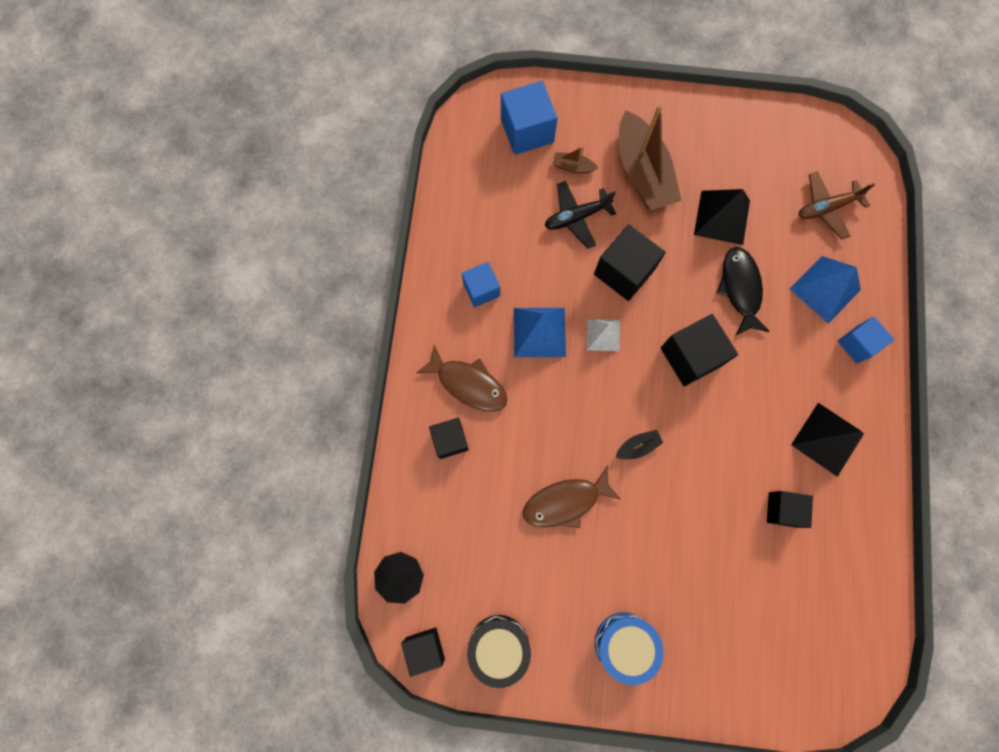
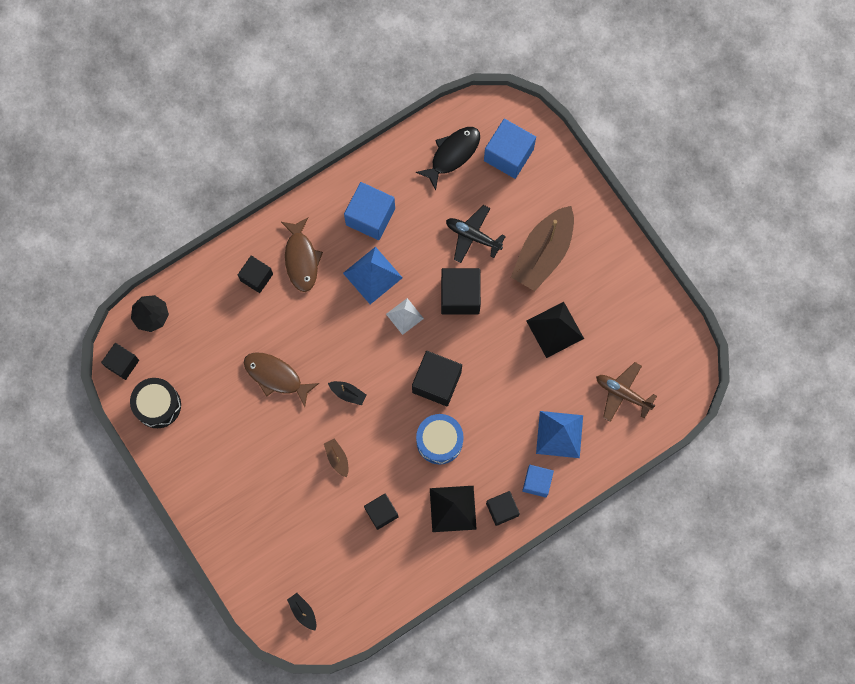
camera: 50 degrees right, 0 degrees up
blue cube [462,262,500,307] -> blue cube [344,182,395,240], size x1.57
brown boat [553,146,598,174] -> brown boat moved to [324,438,348,477]
blue drum [595,613,664,685] -> blue drum moved to [416,414,464,464]
black fish [717,247,770,335] -> black fish moved to [416,127,480,190]
none -> black boat [287,593,316,631]
none -> black cube [486,491,520,526]

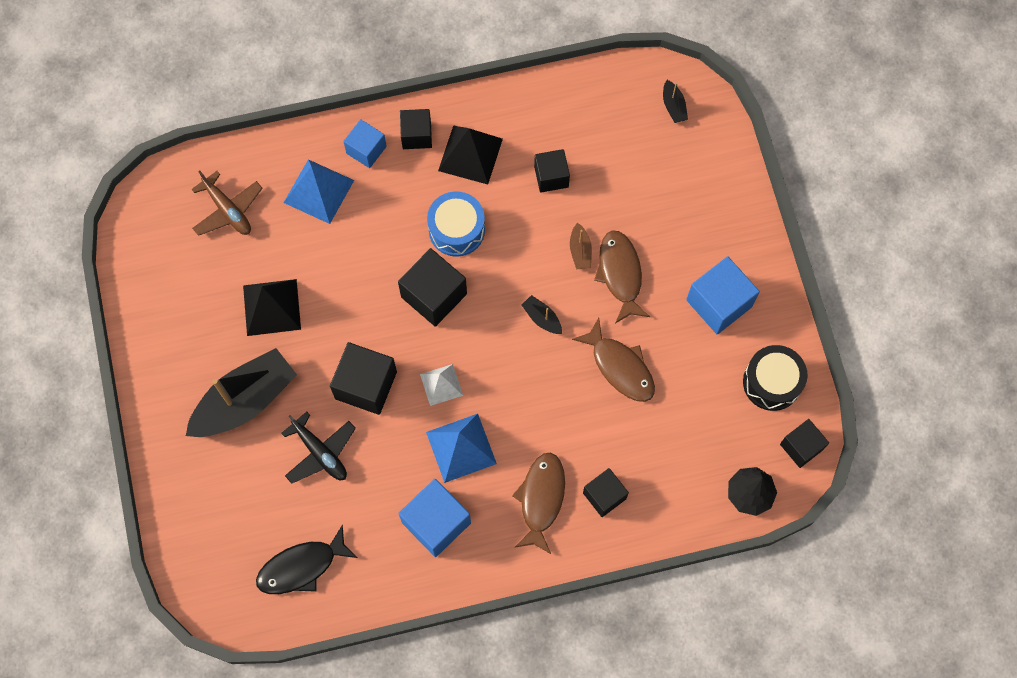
camera: 160 degrees left, 5 degrees down
blue cube [484,119,536,179] -> blue cube moved to [686,256,760,334]
brown boat [511,206,574,291] -> black boat [186,348,297,437]
none -> brown fish [594,230,650,323]

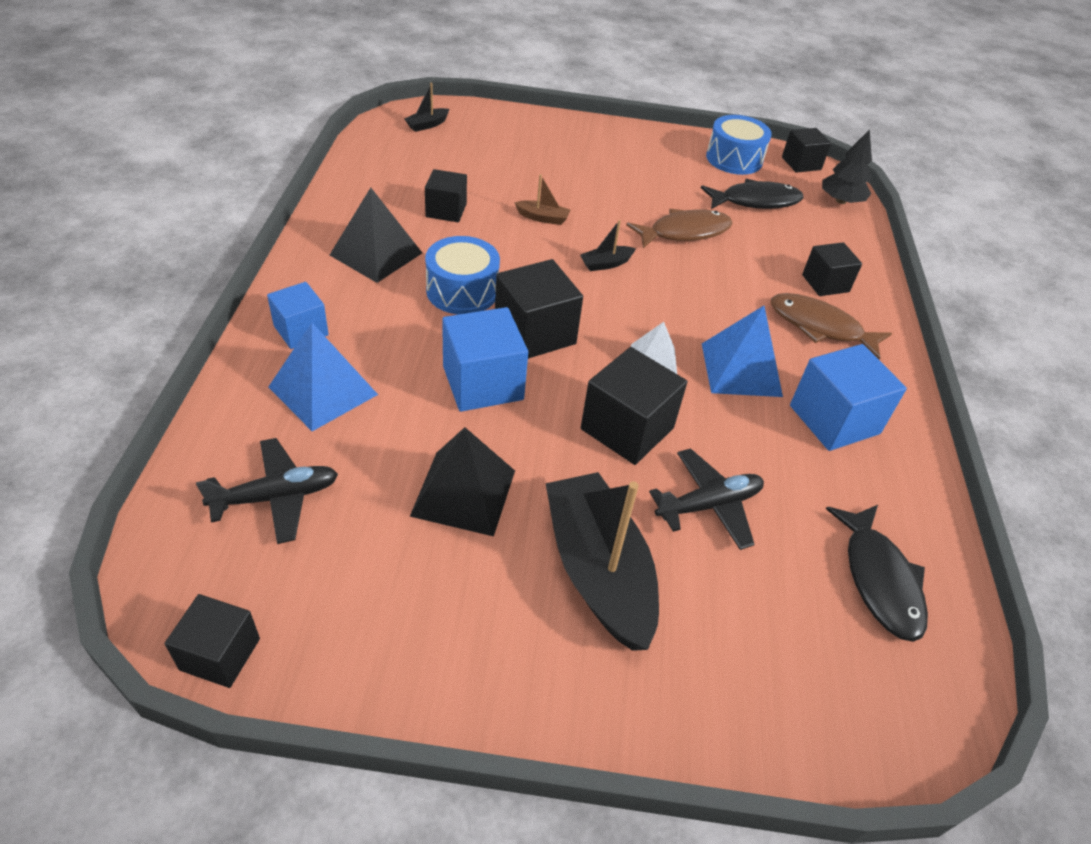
camera: 75 degrees left, 25 degrees down
brown plane [192,170,263,236] -> black plane [196,438,338,544]
black cube [400,109,432,149] -> black cube moved to [165,594,260,688]
brown fish [594,230,650,323] -> none
black boat [663,80,688,123] -> black boat turned 135 degrees clockwise [405,83,449,132]
blue cube [686,256,760,334] -> blue cube moved to [442,307,528,412]
black drum [743,345,808,411] -> blue drum [706,115,772,175]
none -> black fish [701,179,803,209]

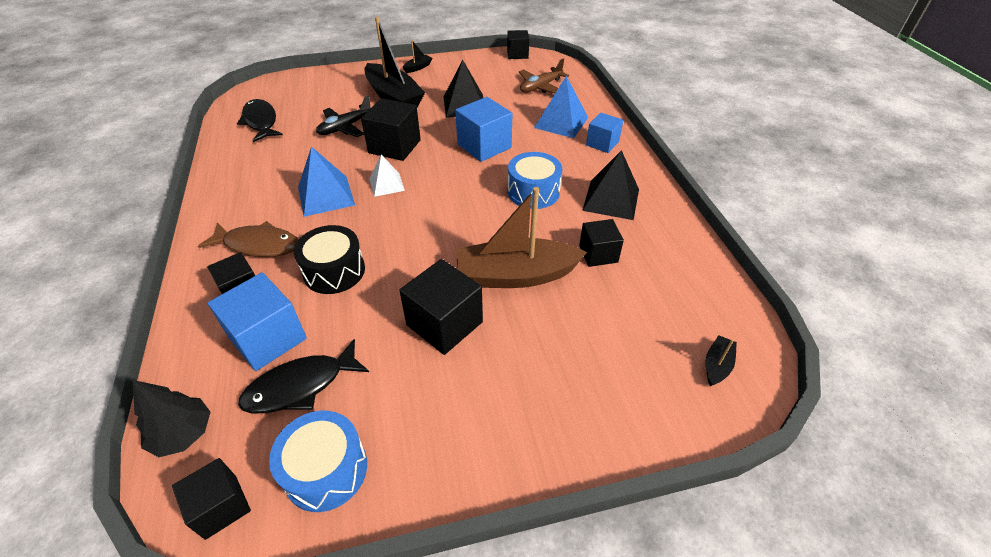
camera: 165 degrees right, 0 degrees up
black plane [196,438,338,544] -> brown plane [518,59,569,93]
black cube [495,259,583,359] -> black cube moved to [399,259,483,355]
brown boat [514,174,571,225] -> brown boat [456,187,587,288], size x2.39
black boat [580,220,636,271] -> black boat moved to [403,40,432,73]
brown fish [626,209,732,248] -> none
blue cube [790,344,907,451] -> blue cube moved to [207,272,307,371]
none -> black drum [294,225,365,294]

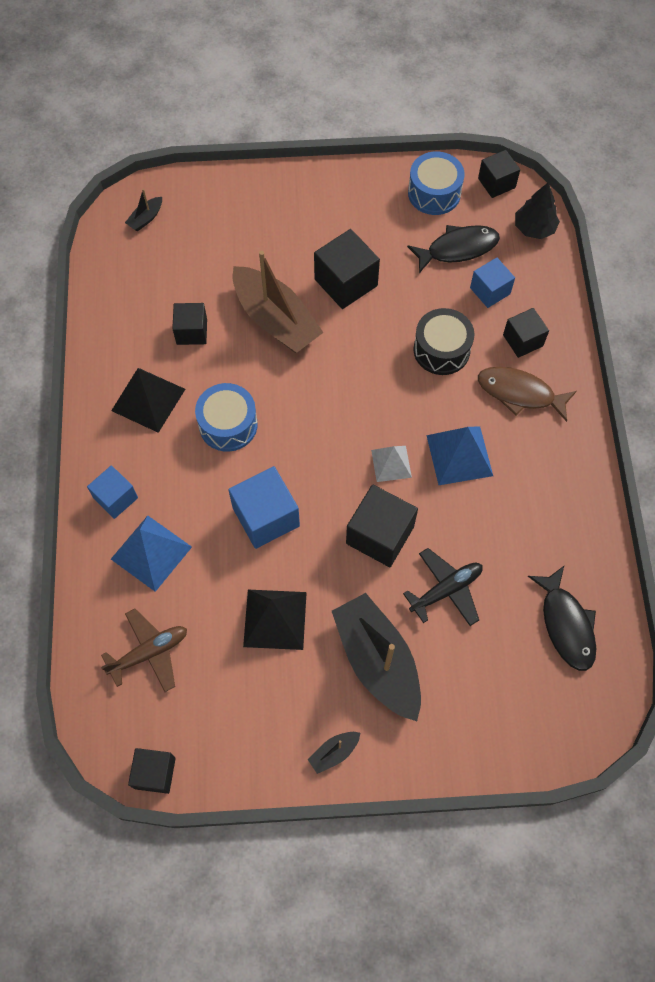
camera: 170 degrees left, 20 degrees up
blue cube [207,272,307,371] -> blue cube [470,258,515,308], size x0.64
brown boat [456,187,587,288] -> brown boat turned 45 degrees clockwise [233,251,324,353]

